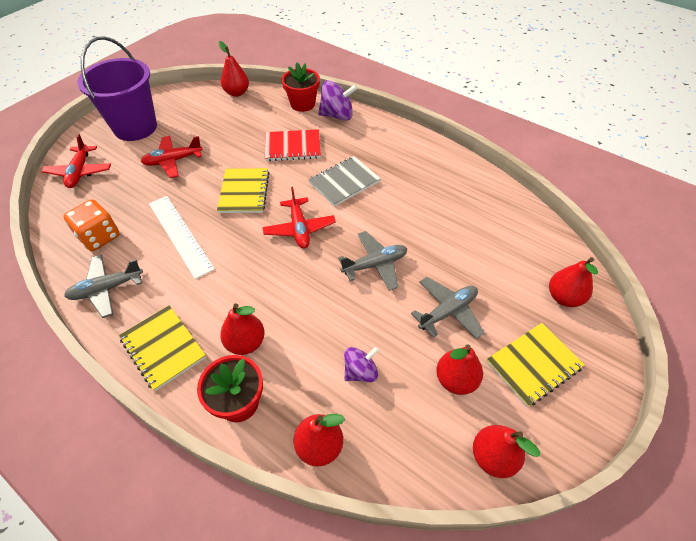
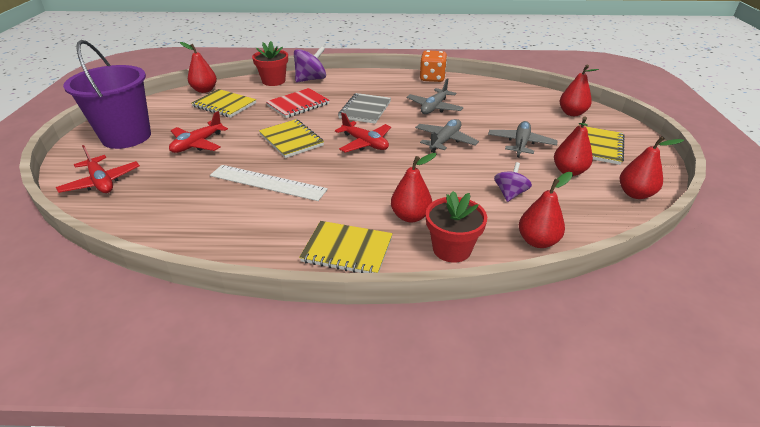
camera: 35 degrees left, 15 degrees down
orange dice [63,199,119,251] -> orange dice moved to [420,50,447,82]
grey plane [64,255,143,318] -> grey plane moved to [406,78,463,114]
none -> yellow notebook [192,89,256,118]

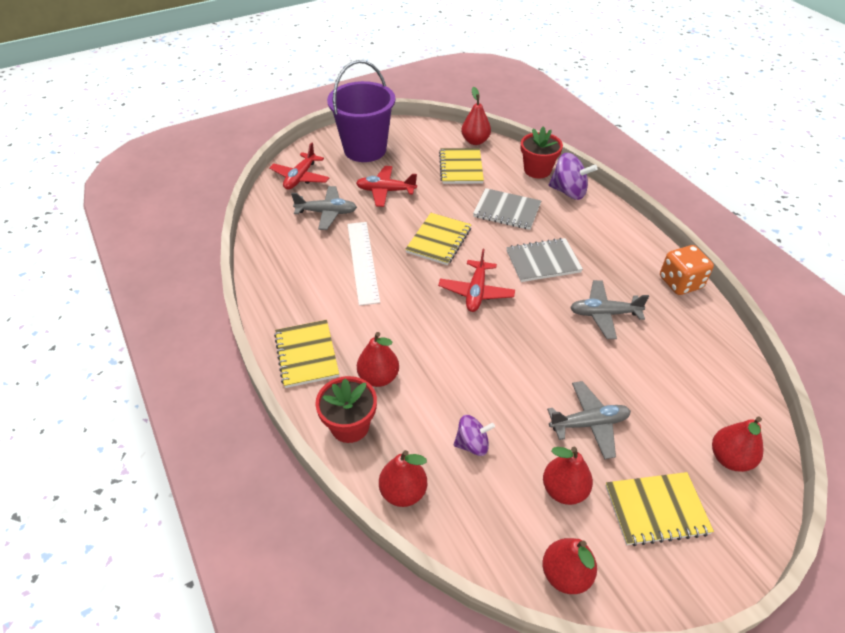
camera: 60 degrees right, 10 degrees up
red notebook [266,88,330,118] -> grey notebook [473,188,541,230]
grey plane [415,119,479,153] -> grey plane moved to [291,186,357,230]

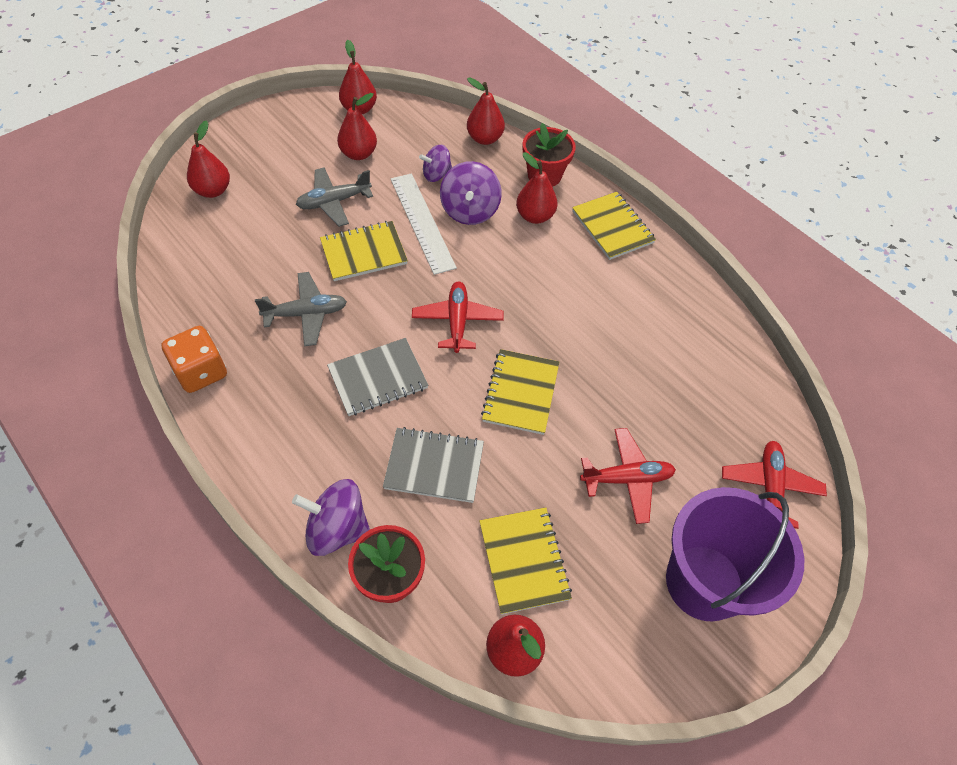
camera: 165 degrees right, 10 degrees up
grey plane [291,186,357,230] -> none
white ruler [347,222,380,306] -> white ruler moved to [391,173,457,275]
yellow notebook [606,472,714,546] -> yellow notebook moved to [320,221,408,281]
none -> purple spinning top [440,161,502,225]

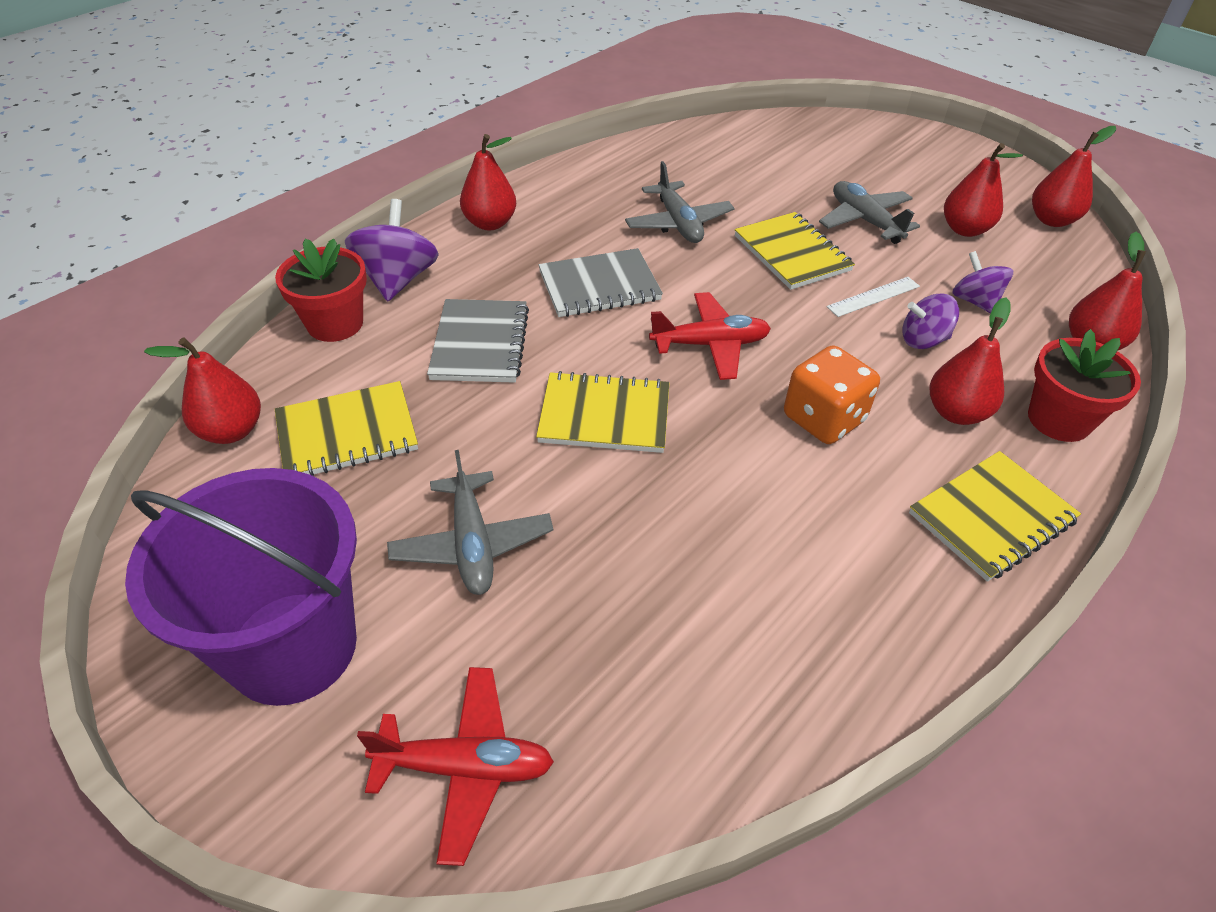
camera: 85 degrees right, 10 degrees down
orange dice [161,326,227,393] -> orange dice moved to [784,345,880,444]
red pear [187,120,230,198] -> red pear moved to [460,134,516,231]
grey notebook [327,338,428,416] -> grey notebook turned 75 degrees counterclockwise [539,248,663,317]
white ruler [391,173,457,275] -> white ruler [827,277,920,317], size x0.53
purple spinning top [440,161,502,225] -> purple spinning top [903,294,959,349], size x0.64
red plane [580,428,676,524] -> grey plane [387,450,553,595]

